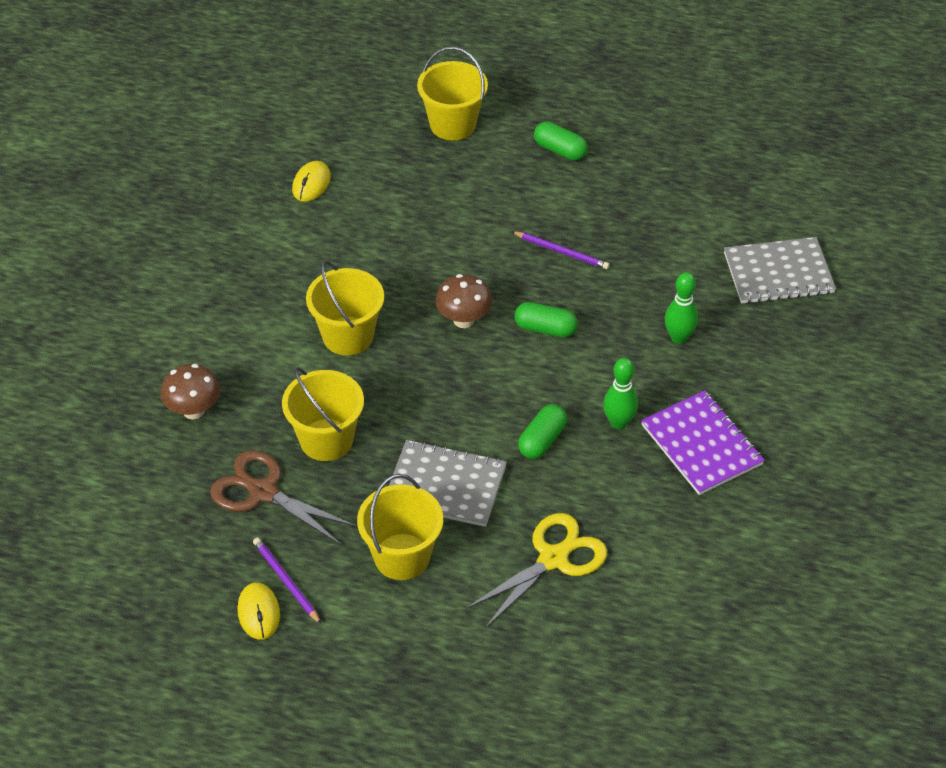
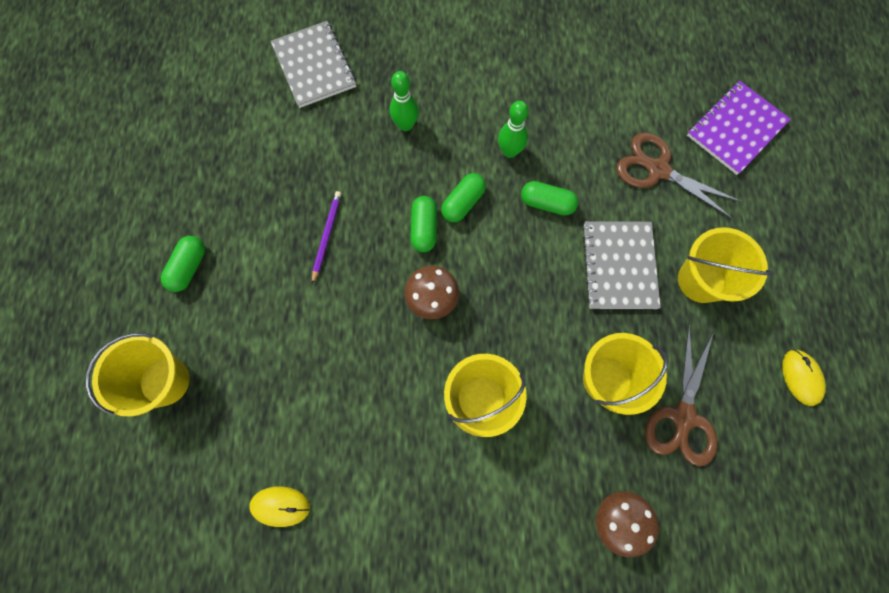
camera: 105 degrees left, 25 degrees up
yellow mouse [237,583,280,640] -> yellow mouse turned 75 degrees counterclockwise [782,349,826,406]
purple pencil [253,538,321,624] -> none
yellow scissors [465,513,607,628] -> brown scissors [617,132,741,219]
purple notebook [641,391,765,495] -> purple notebook moved to [687,81,791,175]
none -> green capsule [441,173,486,222]

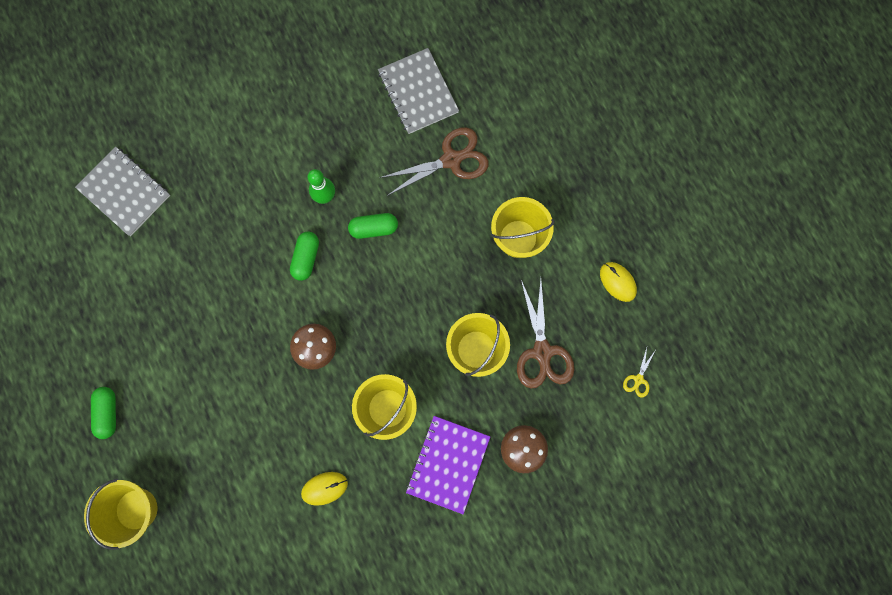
camera: 25 degrees left, 5 degrees up
yellow mouse [249,486,310,527] -> yellow mouse moved to [301,472,348,506]
purple pencil [312,191,341,284] -> none
green bowling pin [390,71,419,131] -> none
green capsule [410,196,437,252] -> none
grey notebook [582,221,661,309] -> grey notebook moved to [378,48,459,134]
brown scissors [617,132,741,219] -> brown scissors turned 150 degrees clockwise [379,127,489,196]
purple notebook [687,81,791,175] -> purple notebook moved to [406,416,490,514]
none -> yellow scissors [623,347,655,397]

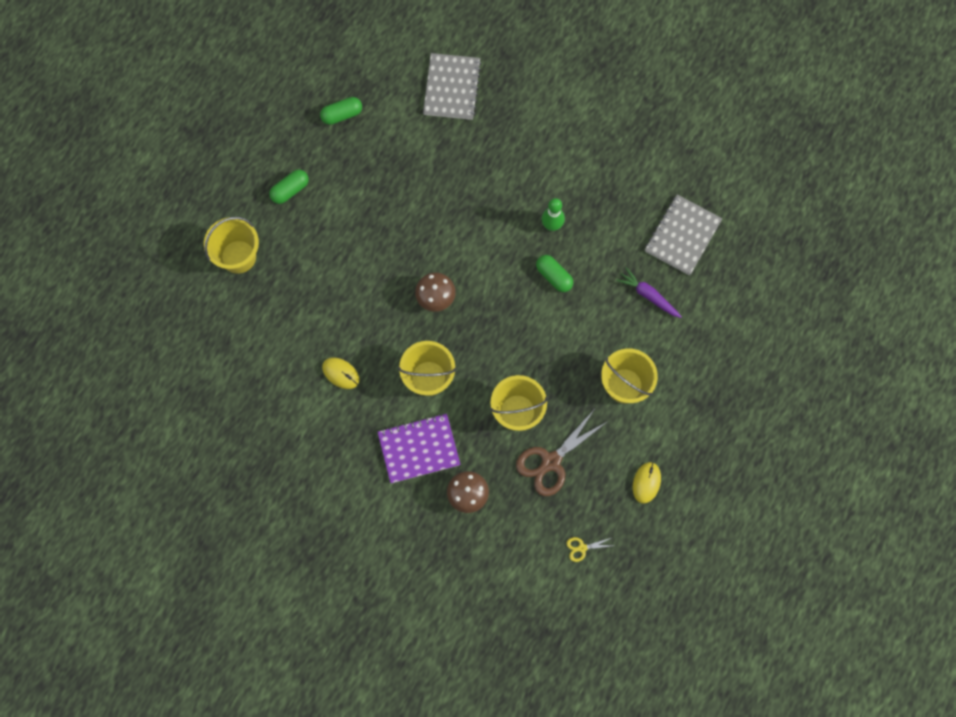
camera: 55 degrees right, 5 degrees down
green capsule [290,232,319,281] -> green capsule moved to [320,97,362,125]
brown scissors [379,127,489,196] -> purple carrot [616,267,682,318]

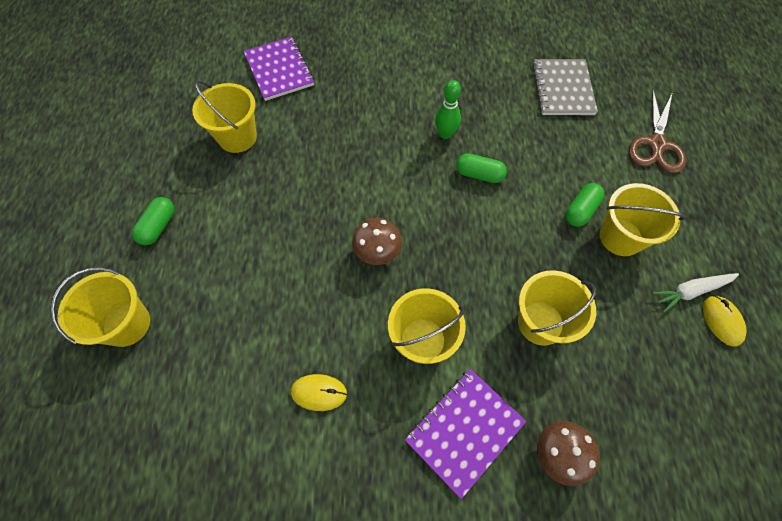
camera: 30 degrees left, 10 degrees down
green capsule [320,97,362,125] -> green capsule moved to [566,183,604,227]
grey notebook [423,53,481,120] -> purple notebook [243,37,314,101]
brown scissors [516,410,608,496] -> brown scissors moved to [629,89,686,173]
yellow scissors [566,537,611,562] -> none
purple carrot [616,267,682,318] -> none
none -> yellow bucket [192,81,257,153]
none -> white carrot [652,273,739,313]

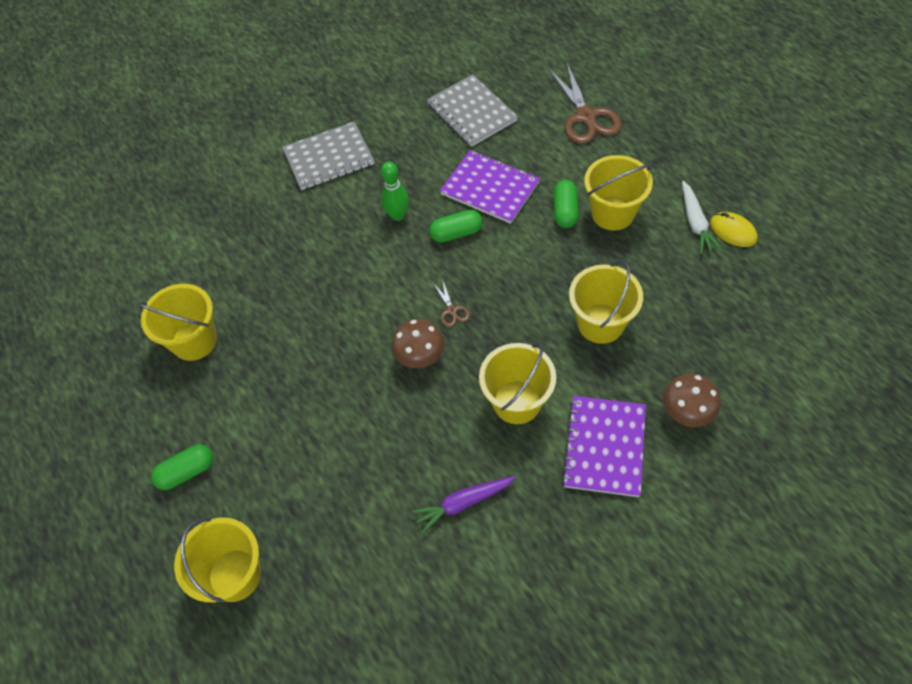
camera: 30 degrees left, 5 degrees down
green capsule [132,197,174,245] -> green capsule turned 75 degrees clockwise [151,444,213,490]
purple notebook [243,37,314,101] -> purple notebook moved to [440,150,540,224]
yellow mouse [291,374,347,411] -> purple carrot [412,476,515,534]
white carrot [652,273,739,313] -> white carrot turned 45 degrees counterclockwise [682,181,722,254]
none -> grey notebook [282,122,374,190]
none -> brown scissors [433,279,470,327]

